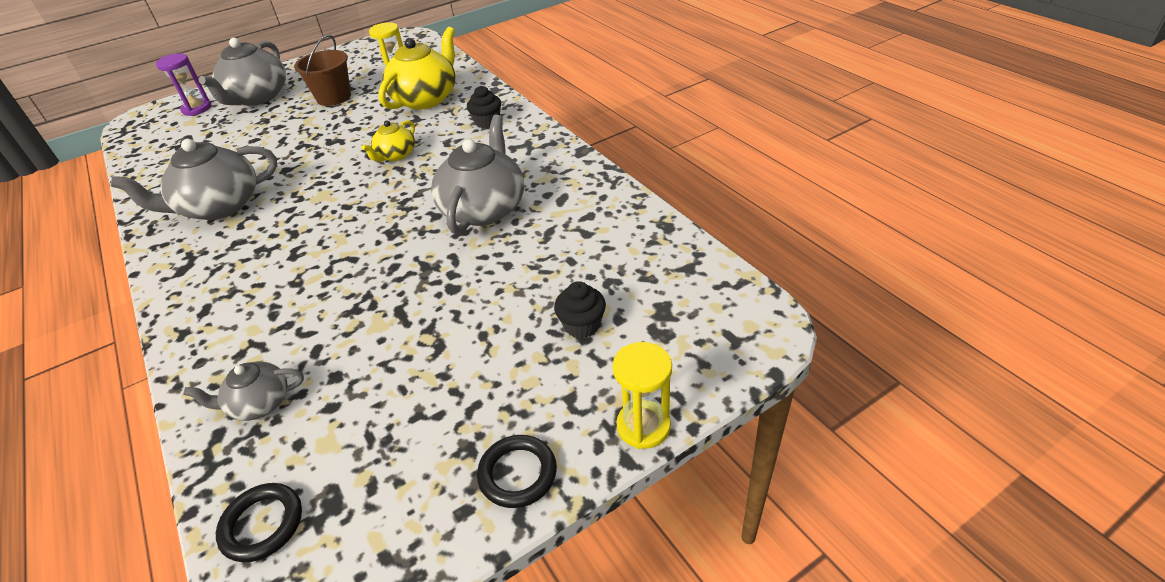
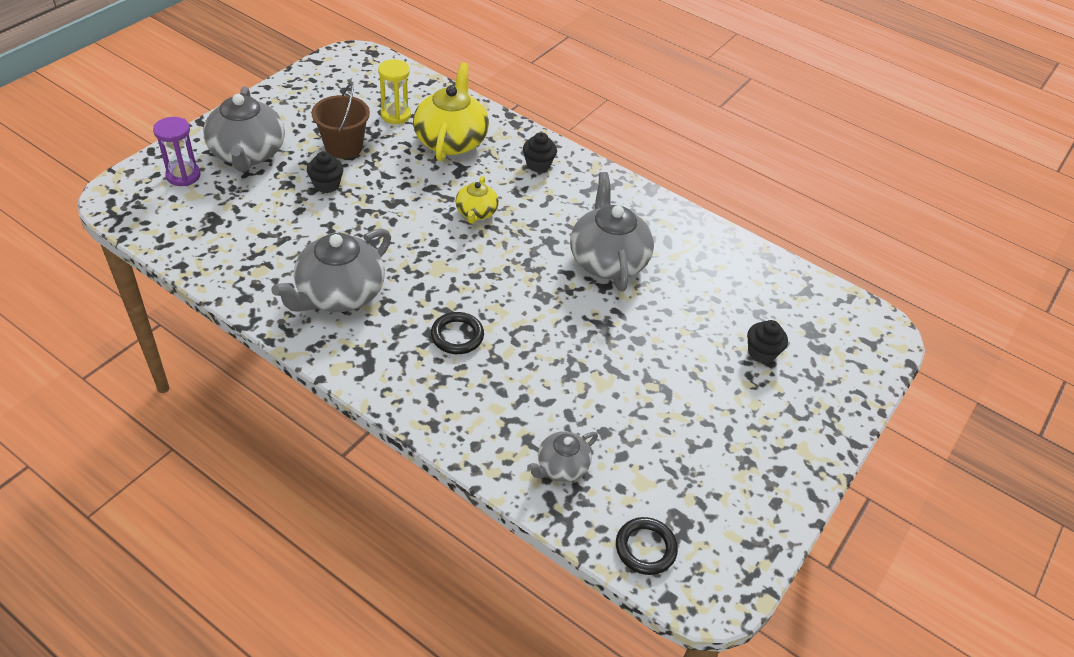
camera: 30 degrees left, 5 degrees up
black ring [477,435,557,508] -> black ring moved to [431,312,484,354]
yellow hourglass [613,342,672,449] -> none
none -> black cupcake [307,151,344,193]

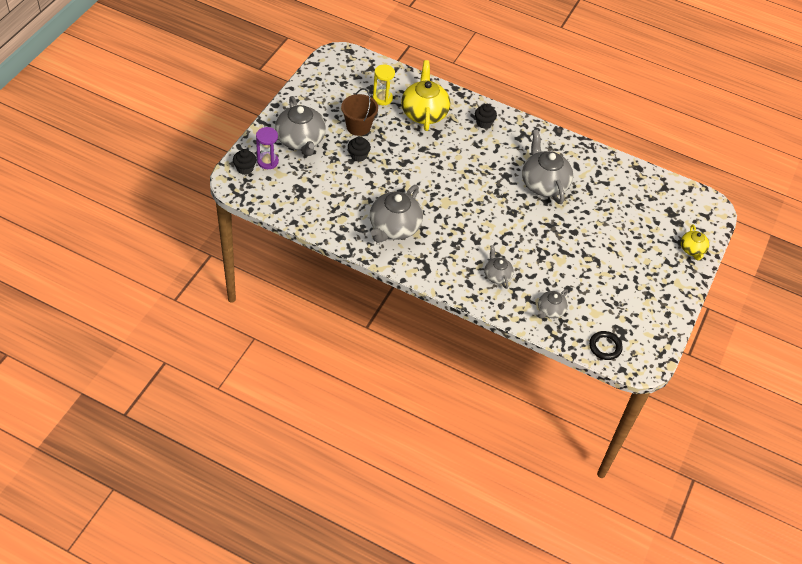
camera: 10 degrees left, 5 degrees up
black ring [431,312,484,354] -> none
yellow teapot [455,176,499,224] -> yellow teapot moved to [681,224,709,260]
black cupcake [747,320,788,364] -> black cupcake moved to [233,149,256,175]
none -> grey teapot [485,245,514,289]

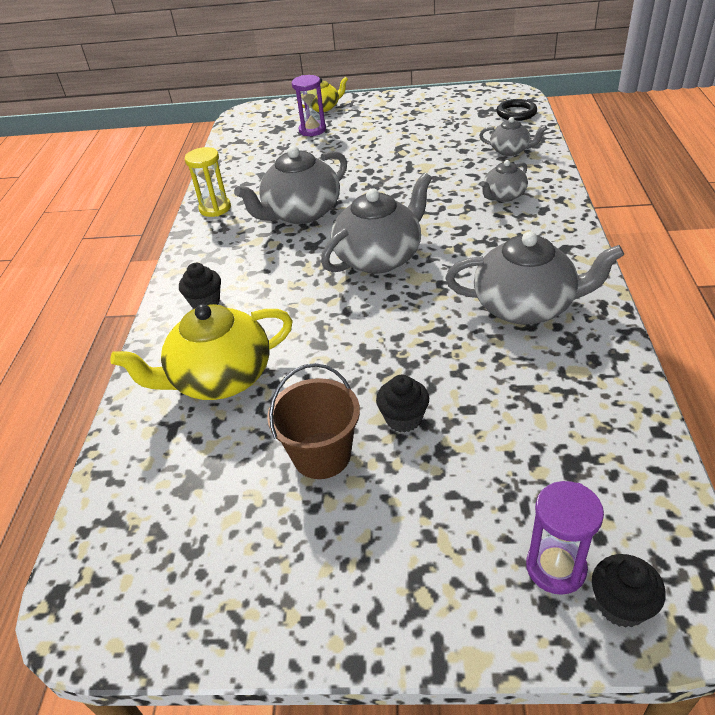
camera: 105 degrees left, 10 degrees down
grey teapot [275,96,326,156] -> grey teapot moved to [321,173,432,274]
yellow hourglass [373,64,395,105] -> yellow hourglass moved to [185,147,231,217]
none -> purple hourglass [292,75,326,136]

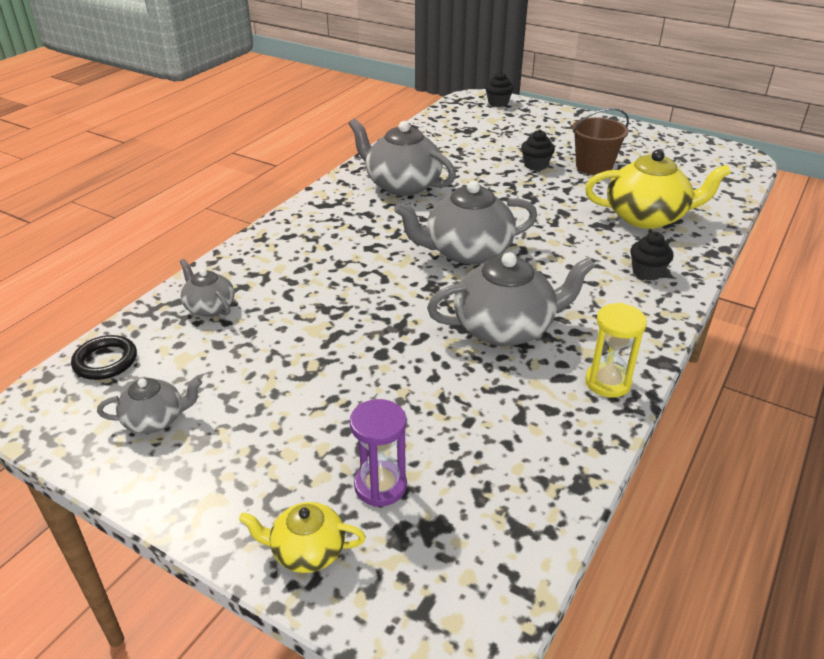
camera: 155 degrees left, 5 degrees down
grey teapot [480,160,528,202] -> grey teapot moved to [97,378,202,434]
purple hourglass [526,481,604,595] -> none

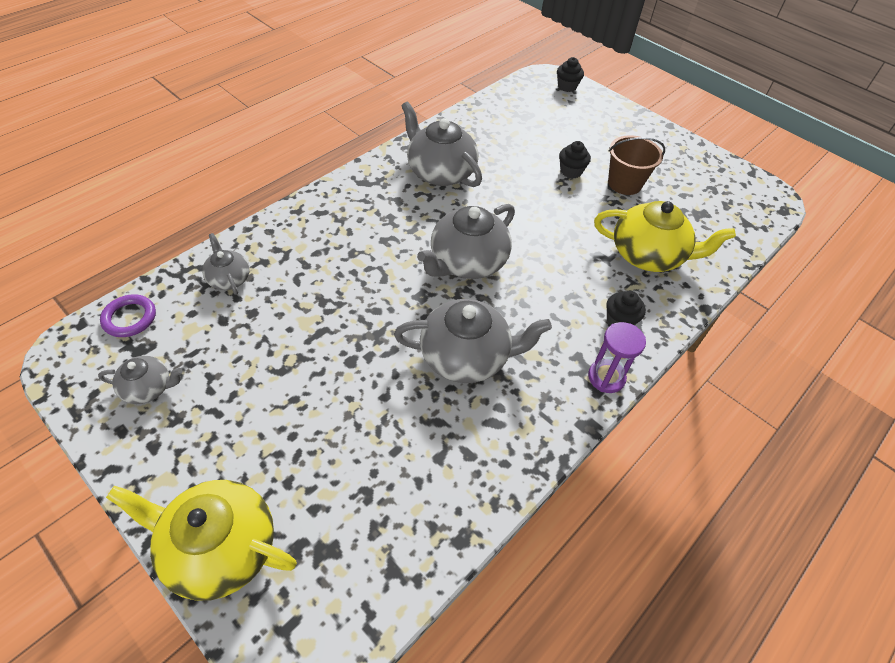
camera: 10 degrees right, 15 degrees up
black ring [71,335,137,380] -> purple ring [100,294,156,337]
yellow teapot [239,502,366,573] -> yellow teapot [106,480,297,601], size x1.86
purple hourglass [350,399,407,507] -> purple hourglass moved to [588,322,646,393]
grey teapot [394,181,538,264] -> grey teapot turned 45 degrees counterclockwise [417,204,515,279]
yellow hourglass [585,303,647,398] -> none

